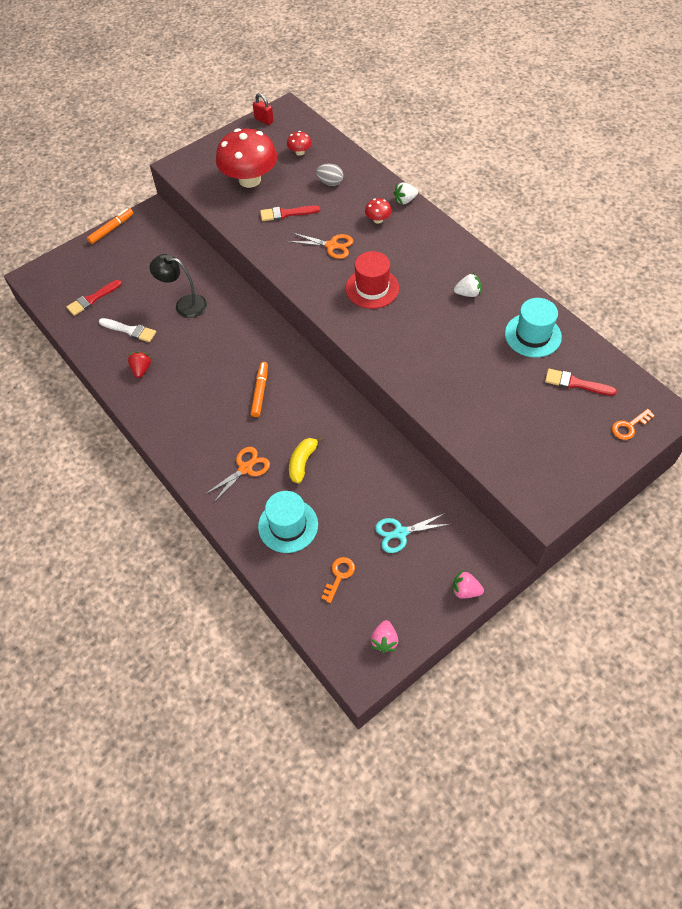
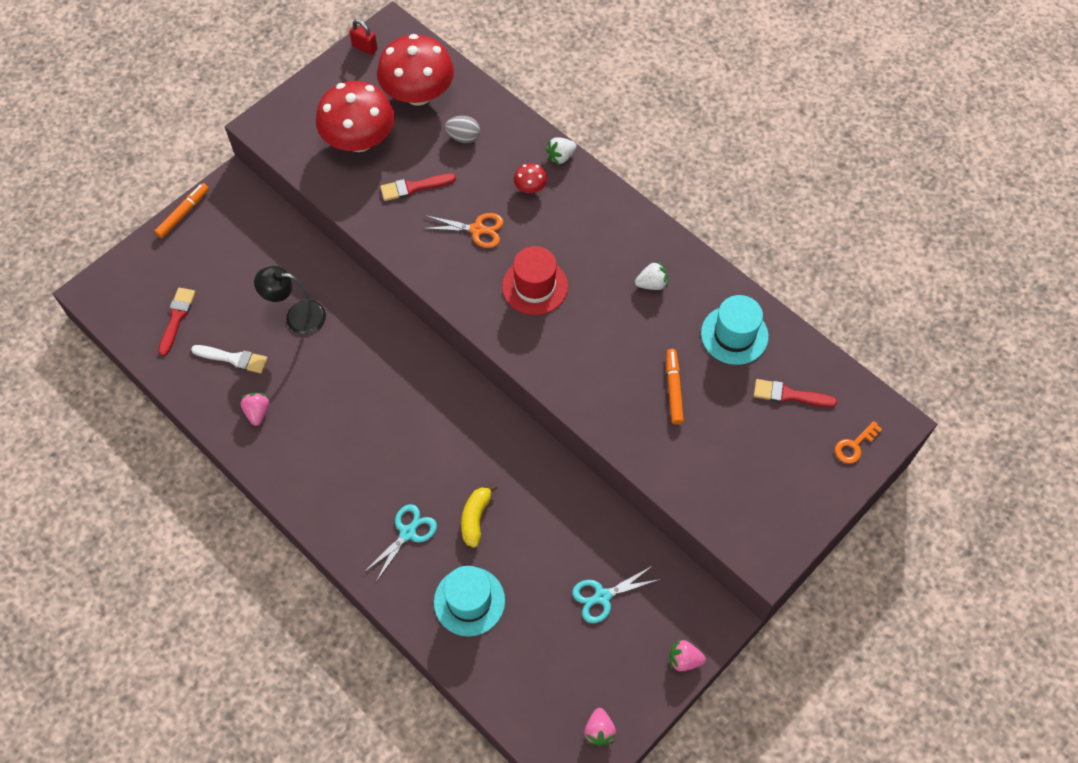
camera: 10 degrees left, 5 degrees up
red brush [66,280,122,316] -> red brush turned 150 degrees clockwise [158,288,196,356]
red strawberry [128,351,151,378] -> pink strawberry [241,393,269,426]
orange scissors [204,447,270,503] -> turquoise scissors [363,504,437,583]
orange marker [251,362,268,417] -> orange marker moved to [666,349,684,424]
red mushroom [287,131,312,156] -> red mushroom [377,34,454,106], size x2.37
orange key [321,557,355,603] -> none

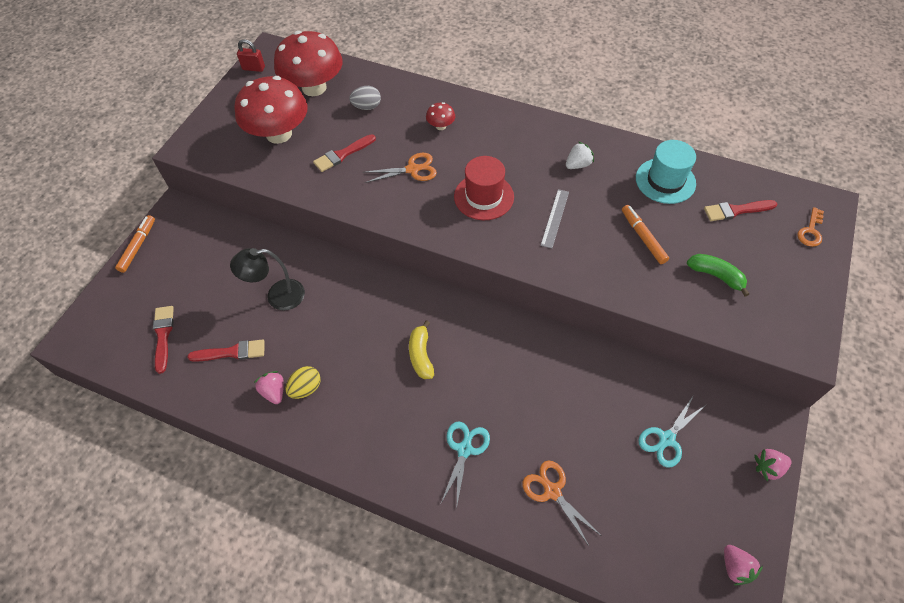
camera: 20 degrees left, 5 degrees down
white brush [191,345,268,373] -> red brush [187,339,265,362]
turquoise hat [434,566,505,637] -> orange scissors [523,460,600,546]
yellow banana [461,484,497,548] -> yellow banana moved to [409,320,434,379]
white strawberry [546,137,577,165] -> none
none -> yellow egg [285,366,321,399]
none -> grey ruler [540,189,569,249]
none -> green banana [687,254,749,297]

